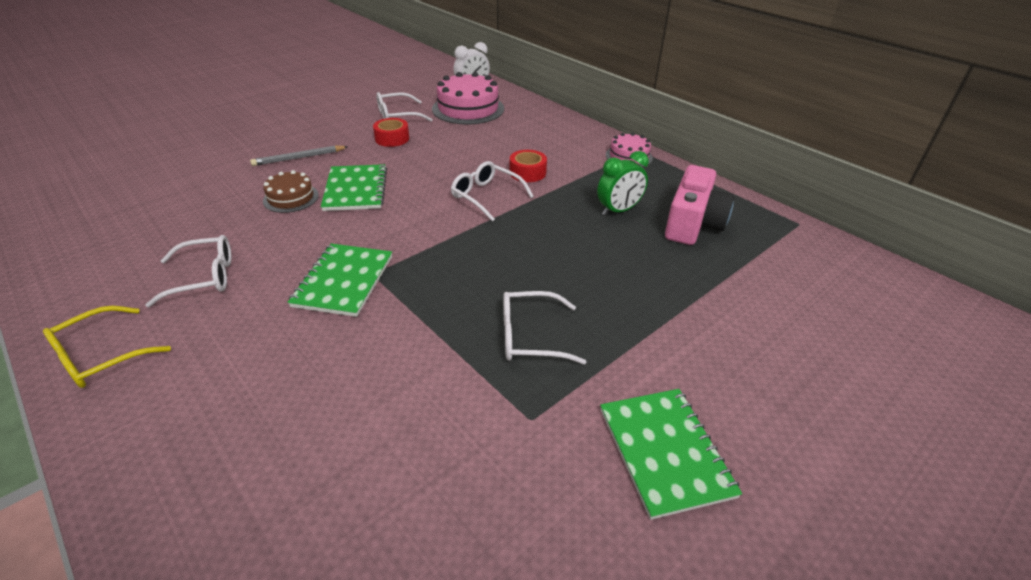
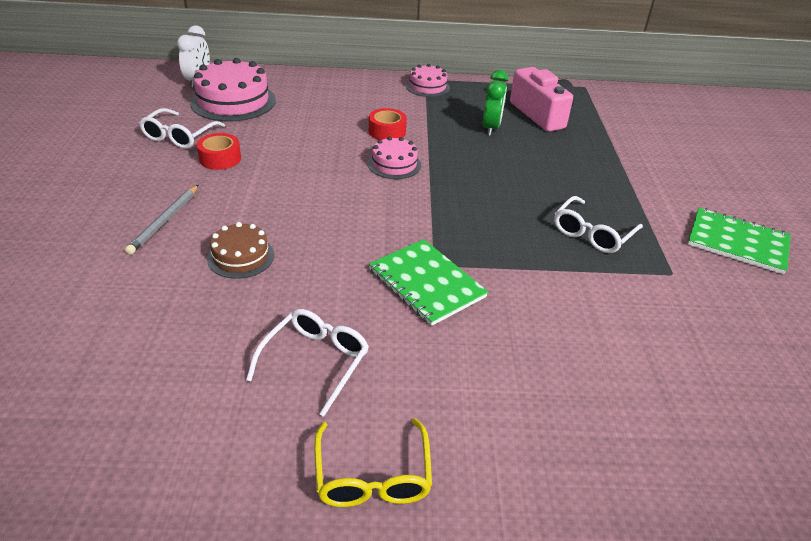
camera: 50 degrees left, 0 degrees up
green notebook [321,164,387,211] -> none
white glasses [451,161,534,222] -> pink cake [368,137,421,179]

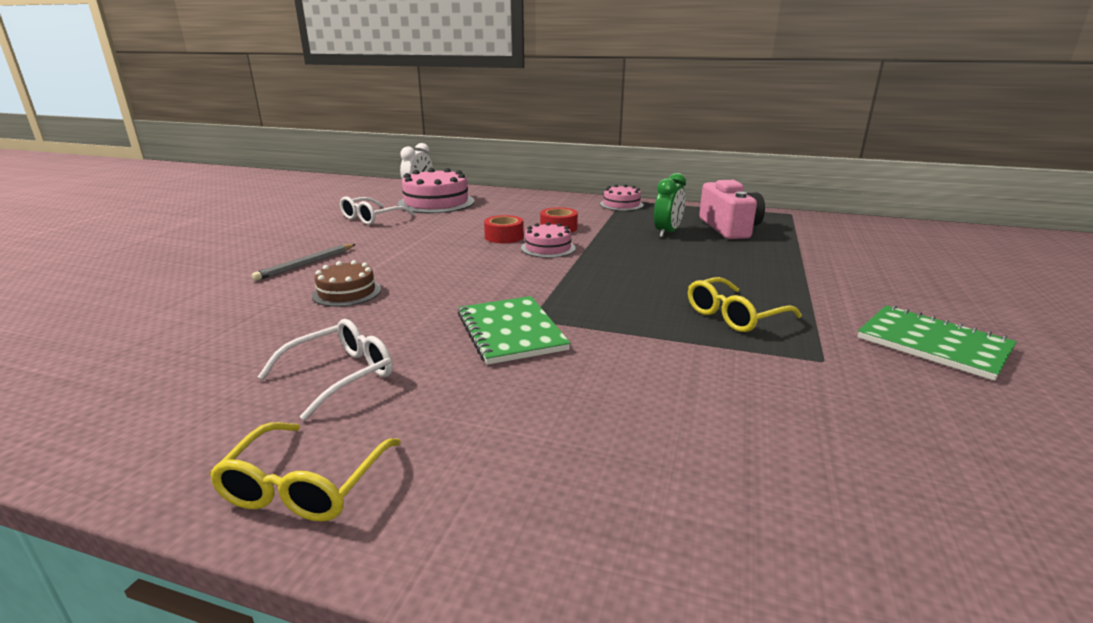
camera: 20 degrees right, 15 degrees down
red tape [197,133,241,170] -> red tape moved to [484,215,524,243]
white glasses [554,196,643,253] -> yellow glasses [688,277,802,332]

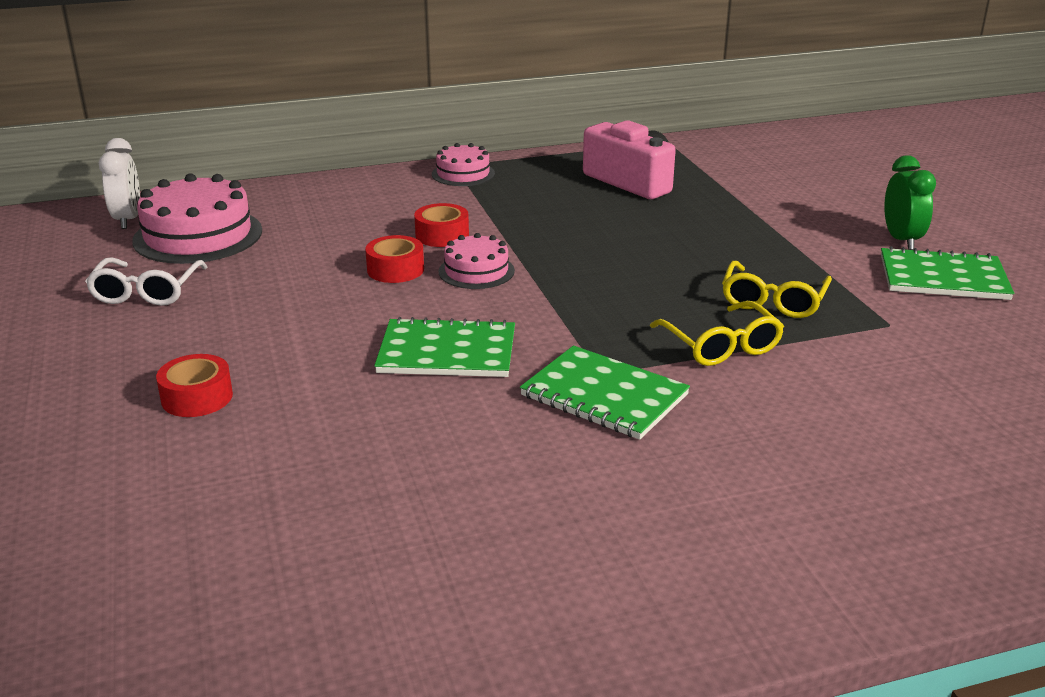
camera: 35 degrees left, 5 degrees up
yellow glasses [209,422,401,522] -> yellow glasses moved to [650,301,784,366]
grey pencil [252,244,356,281] -> red tape [156,354,233,417]
white glasses [258,319,393,421] -> none
brown cake [312,260,381,307] -> none
green clock [654,173,686,238] -> green clock moved to [884,155,936,250]
none -> green notebook [374,317,515,377]

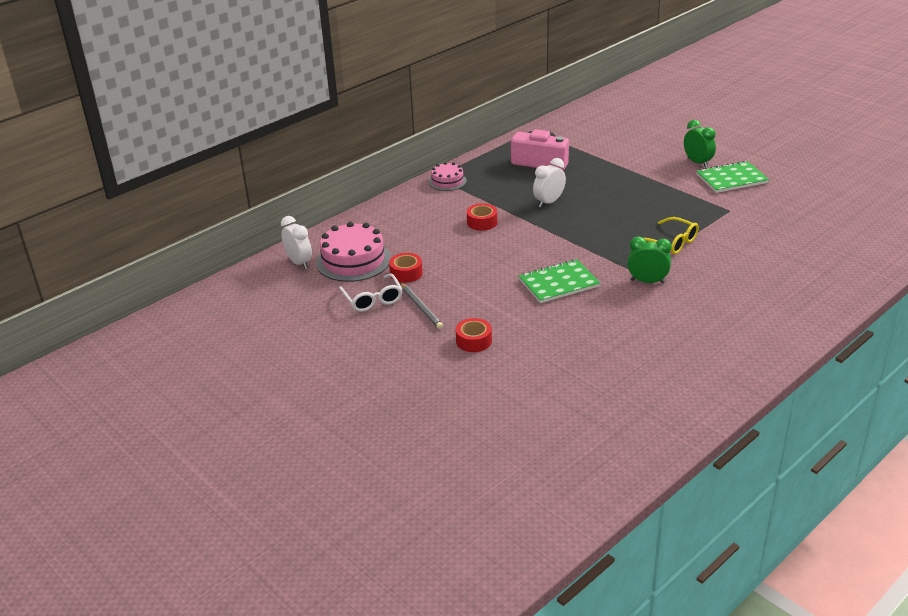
camera: 25 degrees left, 5 degrees up
red tape [365,235,424,283] -> red tape moved to [389,253,423,283]
pink cake [438,233,515,289] -> none
green notebook [520,346,690,440] -> green clock [628,236,672,284]
yellow glasses [722,261,832,318] -> none
none -> grey pencil [400,282,443,329]
none -> white clock [533,158,566,207]

